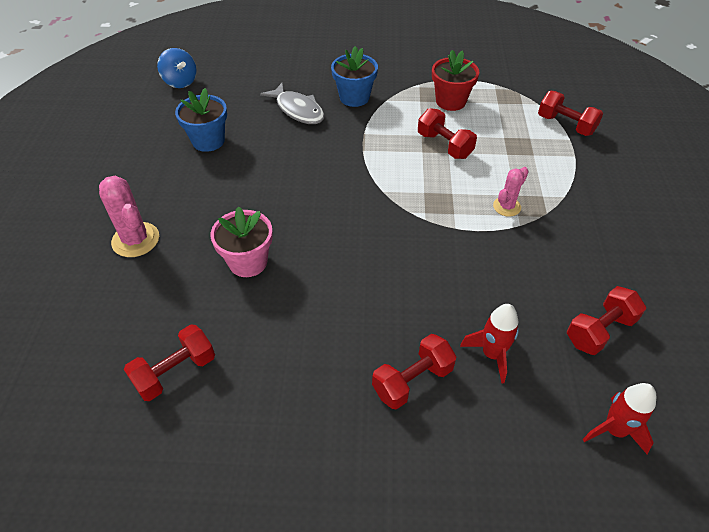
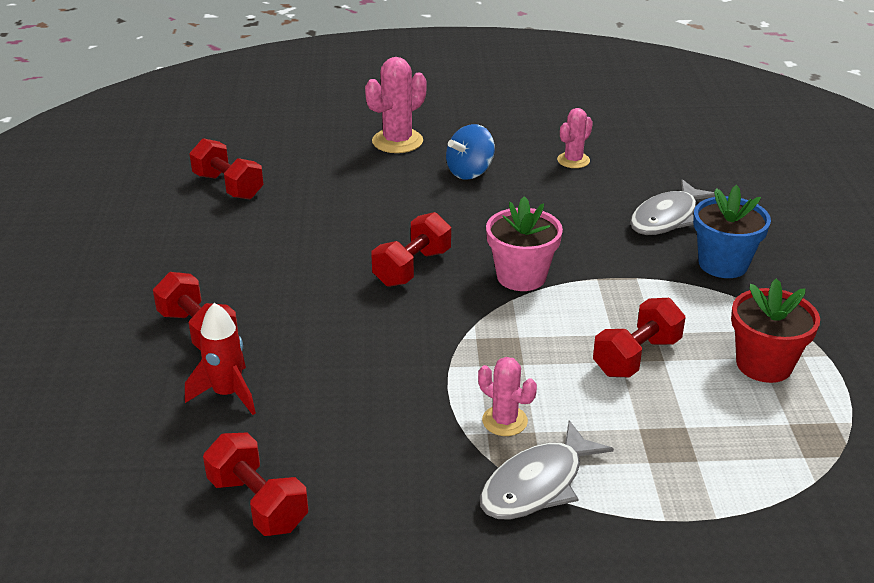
camera: 85 degrees right, 15 degrees down
blue spinning top [157,48,197,88] -> blue spinning top moved to [446,124,495,180]
blue flower pot [175,88,227,152] -> pink cactus [557,108,593,168]
pink flower pot [211,206,273,277] -> pink flower pot moved to [486,196,563,291]
red dumbbell [538,91,603,136] -> red dumbbell moved to [372,212,451,287]
red rocket [583,383,656,454] -> none
none -> grey fish [480,420,614,519]

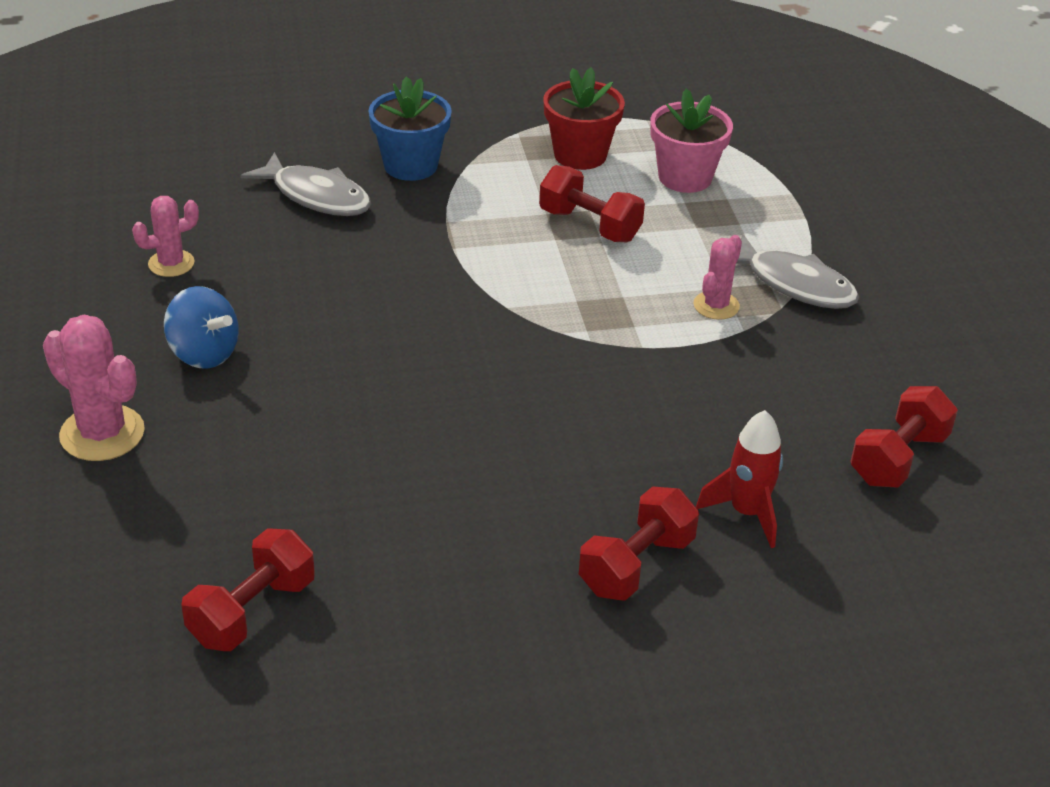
camera: 100 degrees left, 5 degrees up
red dumbbell [372,212,451,287] -> none
pink flower pot [486,196,563,291] -> pink flower pot moved to [650,88,733,193]
pink cactus [557,108,593,168] -> pink cactus turned 60 degrees counterclockwise [132,196,199,277]

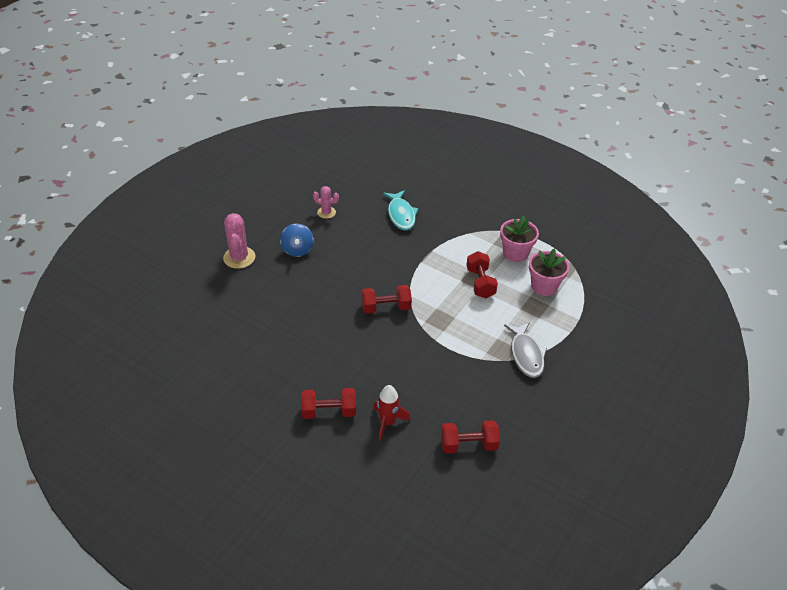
camera: 45 degrees right, 5 degrees up
red dumbbell [181,528,315,651] -> red dumbbell moved to [362,285,412,314]
grey fish [240,152,371,216] -> turquoise fish [383,190,419,230]
blue flower pot [369,76,452,181] -> none
red flower pot [543,67,625,170] -> pink flower pot [500,216,539,262]
pink cactus [694,235,742,320] -> none

